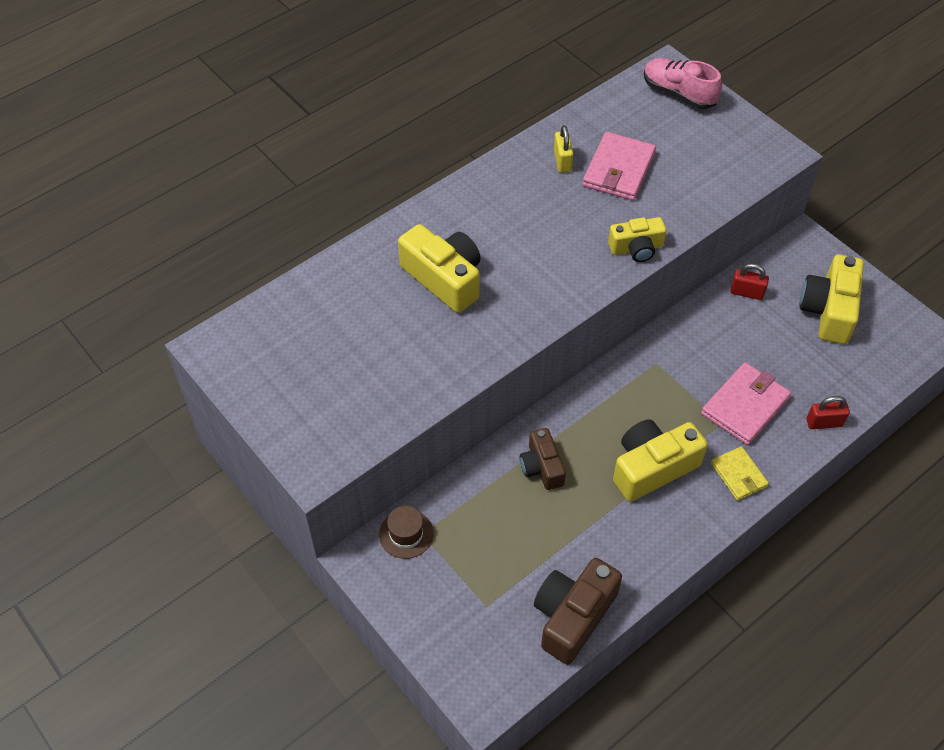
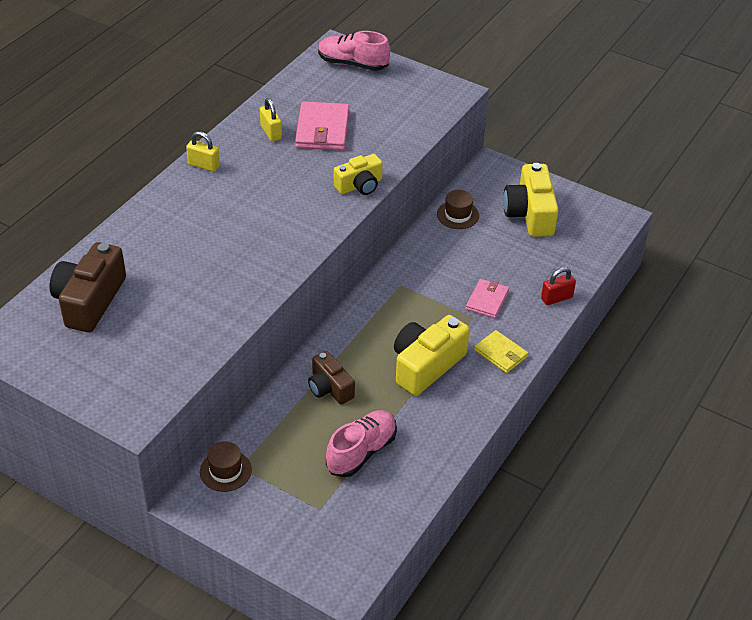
camera: 20 degrees left, 10 degrees down
yellow camera [398,224,481,313] -> none
brown camera [534,558,622,665] -> brown camera moved to [49,242,126,333]
pink wallet [701,362,791,445] -> pink wallet [466,279,509,318], size x0.62
red padlock [730,263,769,300] -> brown hat [437,190,479,229]
none -> yellow padlock [186,131,220,172]
none -> pink shoe [326,410,397,477]

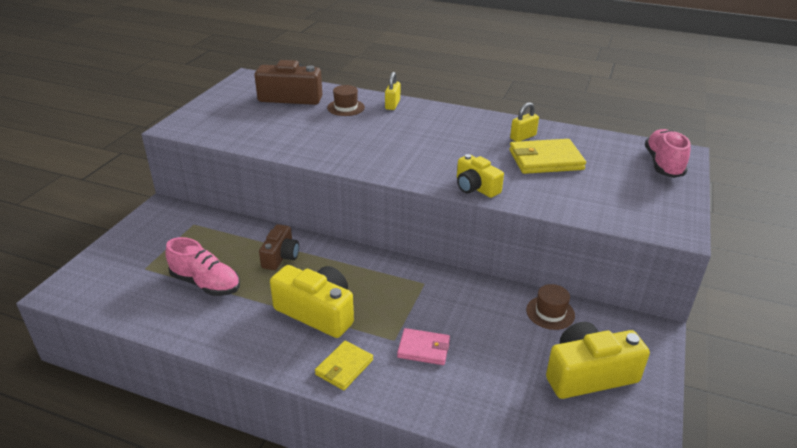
camera: 80 degrees right, 10 degrees down
yellow padlock [186,131,220,172] -> yellow padlock moved to [385,72,400,110]
brown hat [200,441,252,492] -> brown hat moved to [327,85,365,116]
pink wallet [295,101,349,151] -> yellow wallet [509,139,586,174]
brown camera [308,351,355,404] -> brown camera turned 150 degrees clockwise [259,224,299,270]
red padlock [541,267,576,305] -> none

